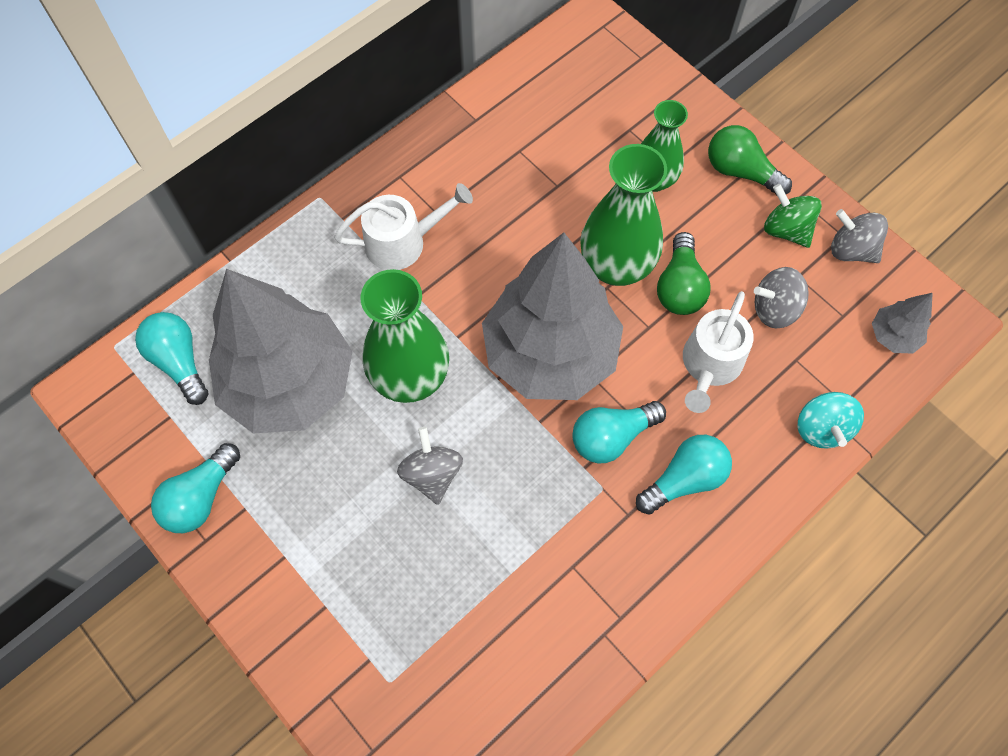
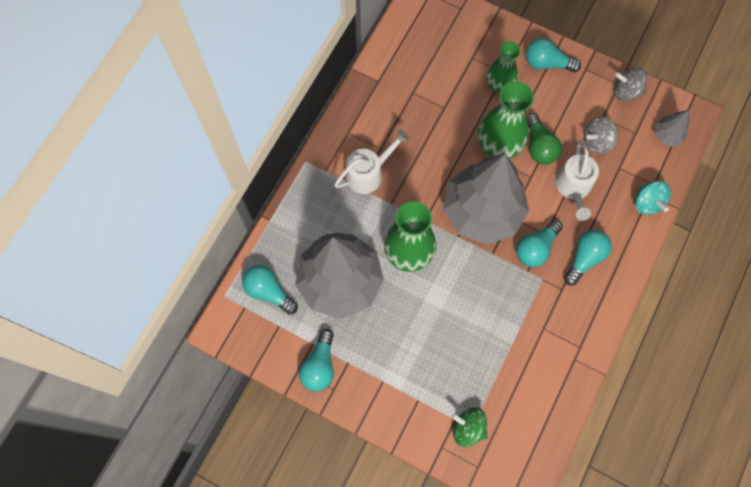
camera: 20 degrees left, 5 degrees up
grey spinning top [397,427,463,505] -> none
green light bulb [708,125,792,194] -> turquoise light bulb [526,38,581,72]
green spinning top [764,184,822,248] -> green spinning top moved to [451,407,487,447]

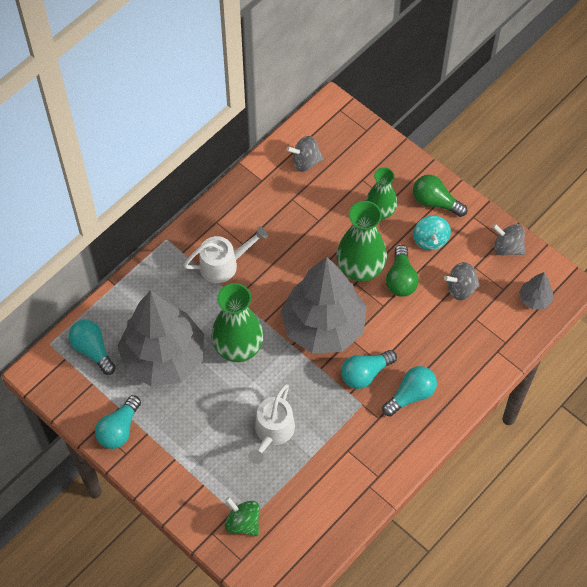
camera: 15 degrees right, 10 degrees down
turquoise light bulb [526,38,581,72] -> green light bulb [413,175,467,217]
white watering can [555,141,599,221] -> white watering can moved to [249,384,295,464]
turquoise spinning top [636,181,671,215] -> turquoise spinning top moved to [413,216,451,250]
none -> grey spinning top [287,136,324,172]

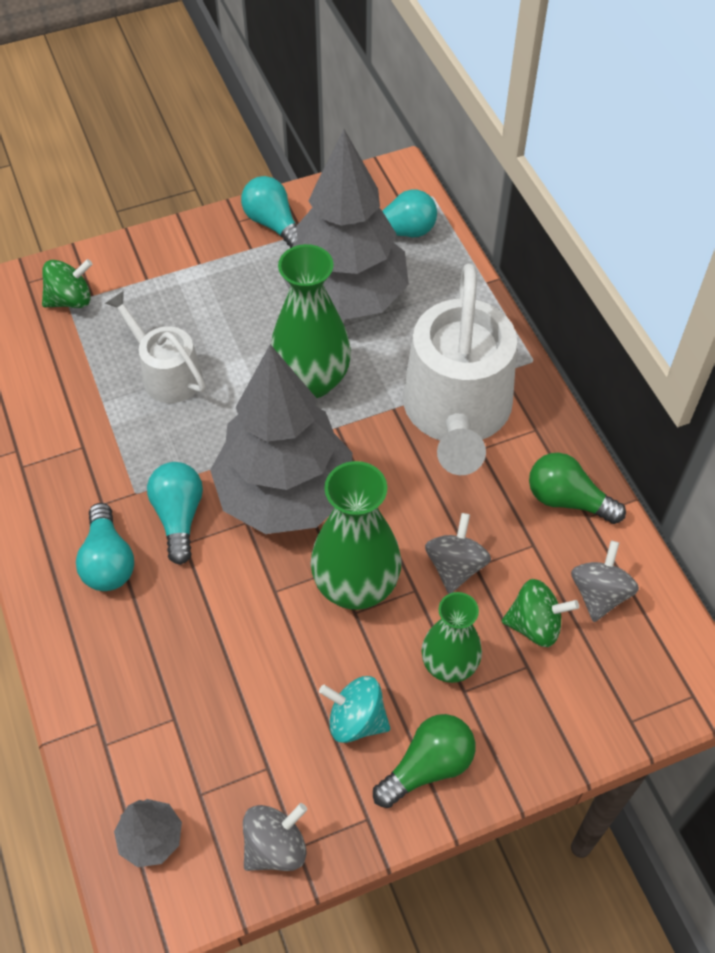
camera: 115 degrees right, 5 degrees down
white watering can [183,226,268,283] -> white watering can [403,264,517,475], size x1.84
green light bulb [386,245,419,297] -> green light bulb moved to [529,453,626,524]
grey spinning top [444,262,480,300] -> grey spinning top moved to [425,513,491,594]
none -> green spinning top [502,579,579,647]

